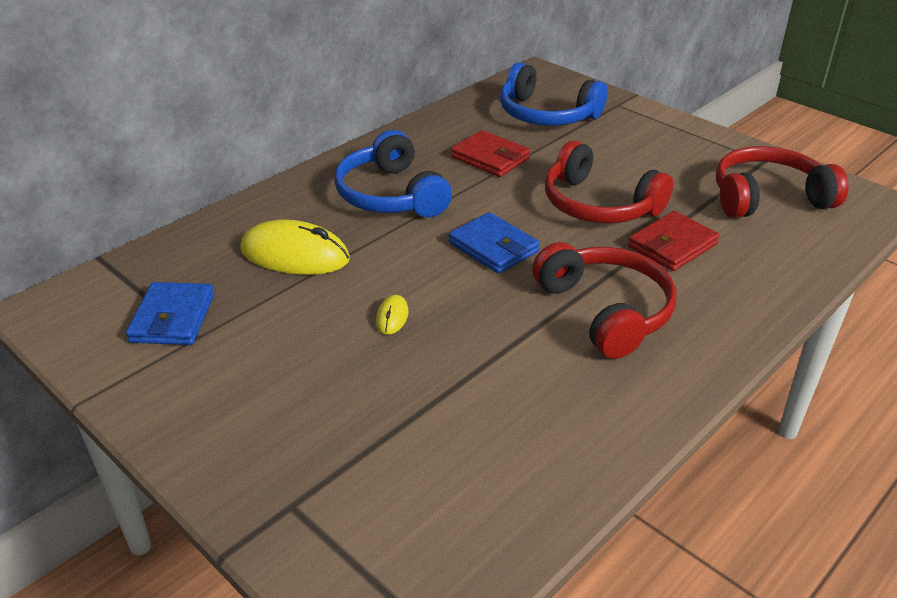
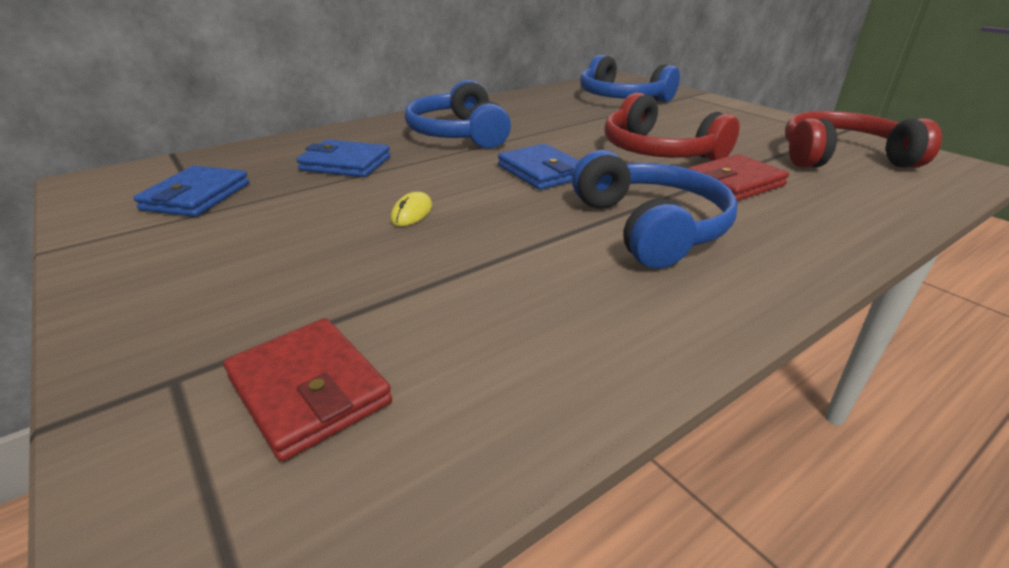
camera: 10 degrees right, 5 degrees down
yellow mouse [240,220,350,275] -> blue wallet [297,140,391,177]
red wallet [451,130,530,177] -> red wallet moved to [223,318,392,462]
red headphones [532,242,676,359] -> blue headphones [572,150,738,269]

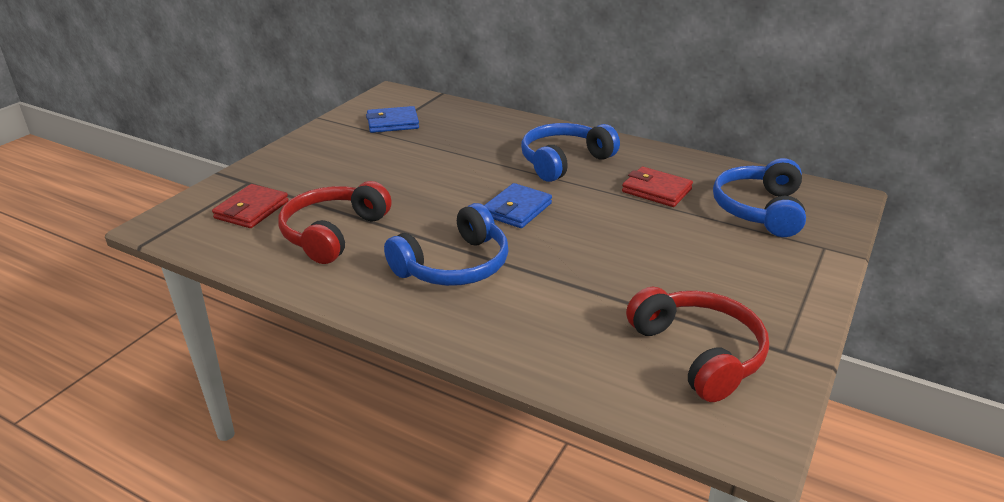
camera: 65 degrees right, 0 degrees up
blue wallet [297,140,391,177] -> none
yellow mouse [391,192,432,226] -> none
red headphones [604,93,740,161] -> red headphones moved to [279,181,392,264]
red wallet [687,154,789,201] -> red wallet moved to [622,167,693,207]

